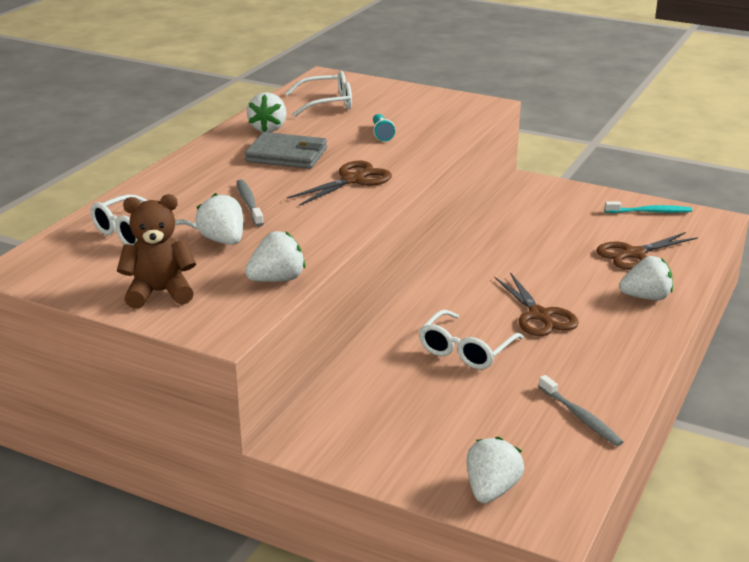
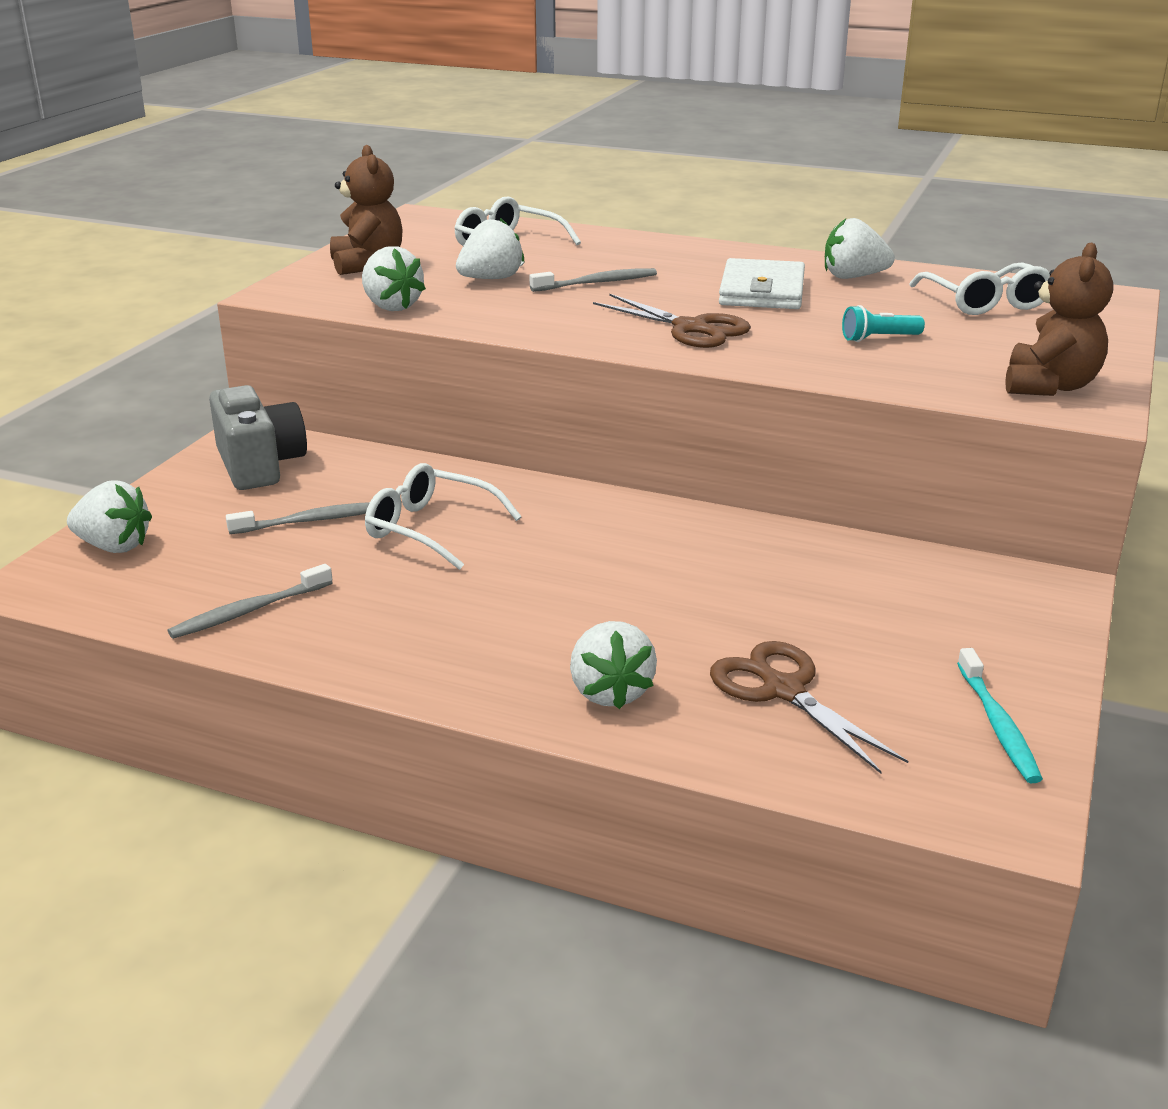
camera: 85 degrees right, 0 degrees up
grey wallet [245,132,327,169] -> white wallet [719,258,805,309]
brown scissors [494,272,579,336] -> none
none -> grey camera [209,385,307,490]
none -> grey toothbrush [226,502,370,534]
none -> brown teddy bear [1005,242,1113,396]

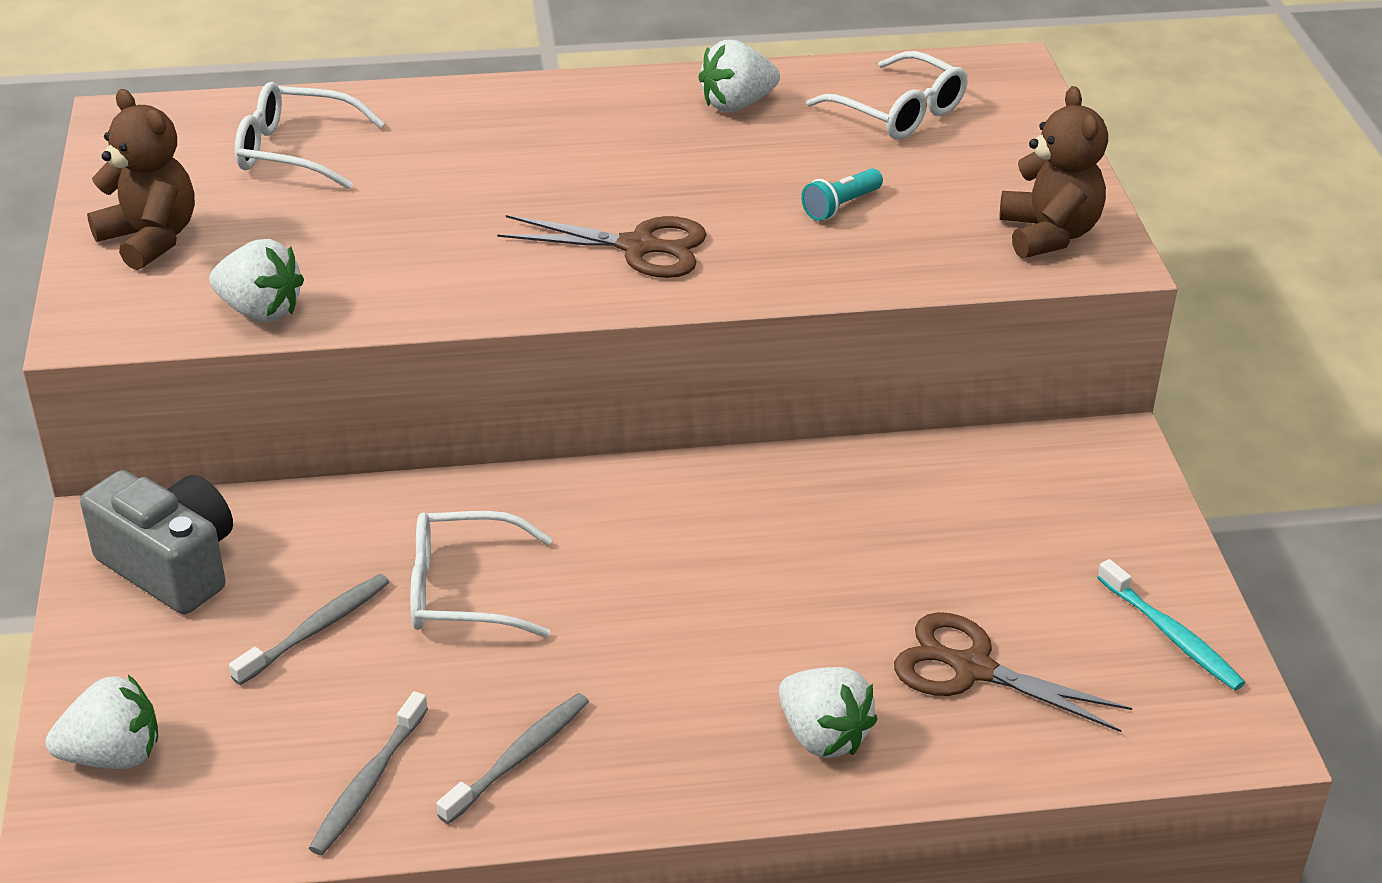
camera: 30 degrees left, 10 degrees up
white strawberry [456,218,524,279] -> none
grey toothbrush [529,268,657,292] -> grey toothbrush moved to [436,693,589,824]
white wallet [719,258,805,309] -> none

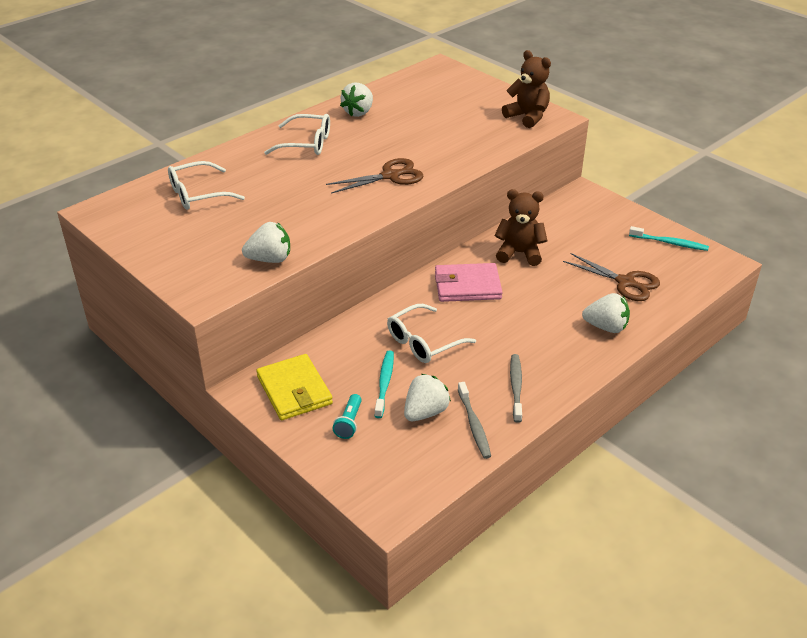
camera: 35 degrees left, 0 degrees up
white strawberry [46,675,158,769] -> white strawberry moved to [404,374,451,421]
grey camera [80,470,233,614] -> yellow wallet [256,354,333,420]
brown teddy bear [87,89,195,270] -> brown teddy bear moved to [495,189,547,266]
grey toothbrush [229,574,389,685] -> turquoise toothbrush [375,351,394,418]
turquoise flashlight [801,168,883,221] -> turquoise flashlight moved to [332,394,362,439]
white glasses [807,51,968,139] -> white glasses moved to [264,114,330,155]
brown scissors [894,612,1132,732] -> brown scissors turned 135 degrees counterclockwise [563,253,660,301]
none -> pink wallet [435,263,503,302]

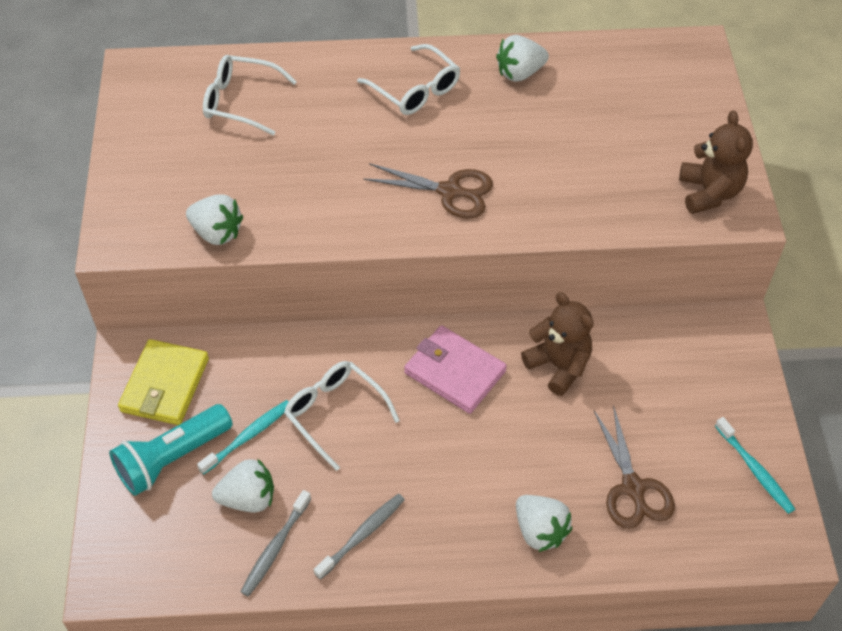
camera: 40 degrees right, 15 degrees up
turquoise flashlight [332,394,362,439] -> turquoise flashlight [109,404,233,496], size x1.95
white glasses [387,304,476,363] -> white glasses turned 45 degrees clockwise [284,361,400,471]

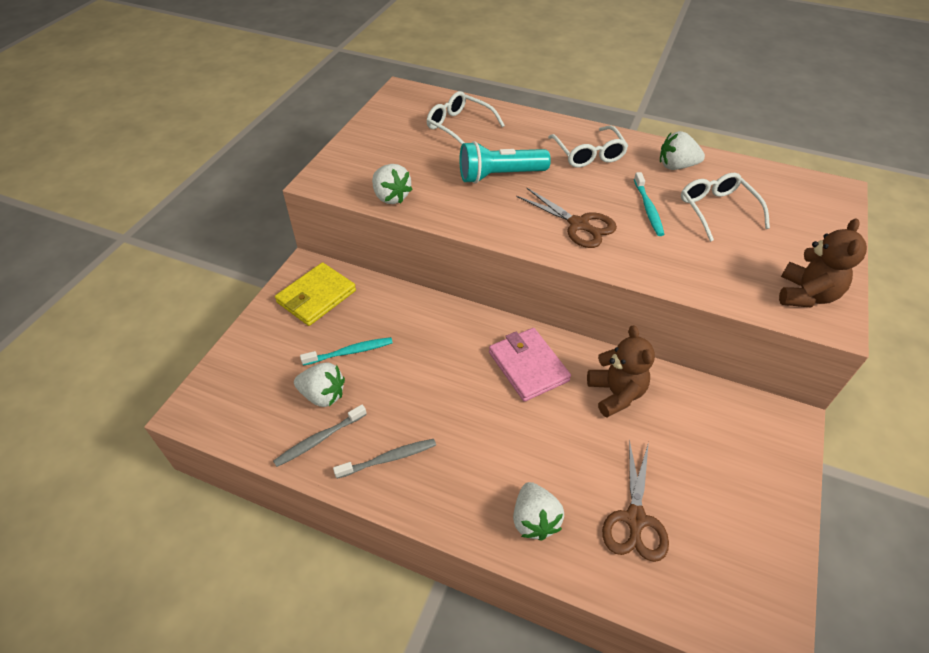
camera: 25 degrees right, 5 degrees down
turquoise flashlight [109,404,233,496] -> turquoise flashlight moved to [460,141,551,184]
white glasses [284,361,400,471] -> white glasses moved to [681,173,770,242]
turquoise toothbrush [715,417,795,514] -> turquoise toothbrush moved to [634,172,665,236]

